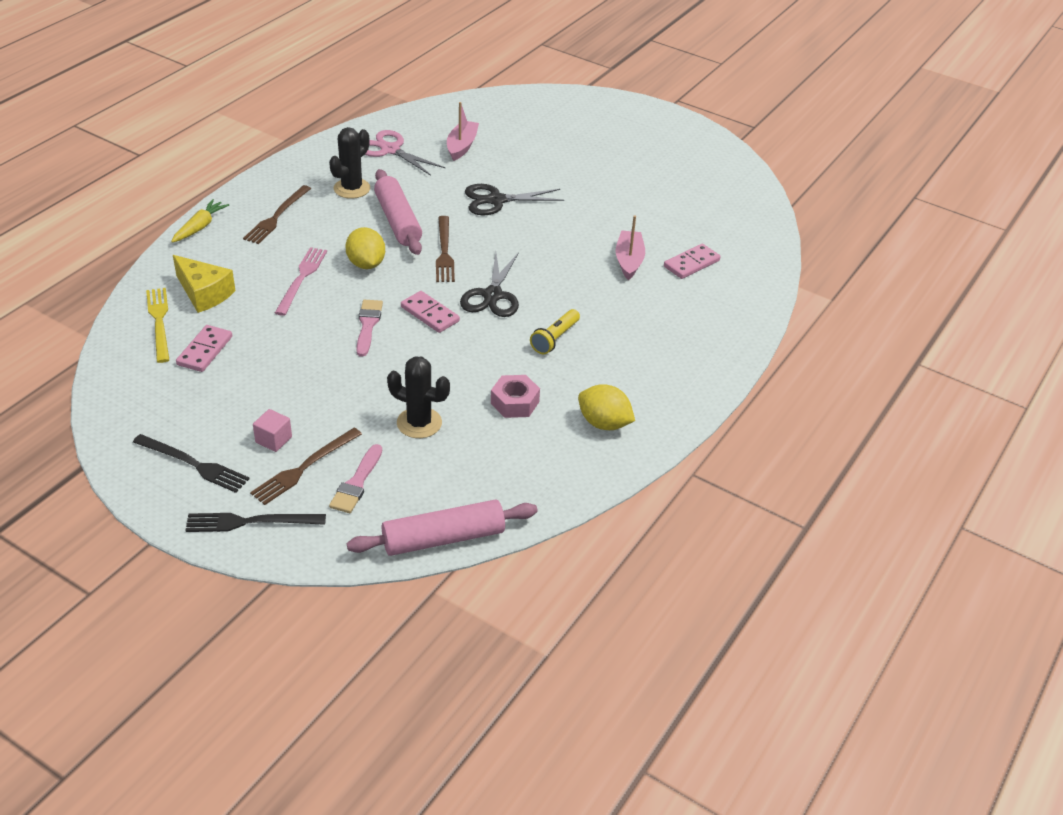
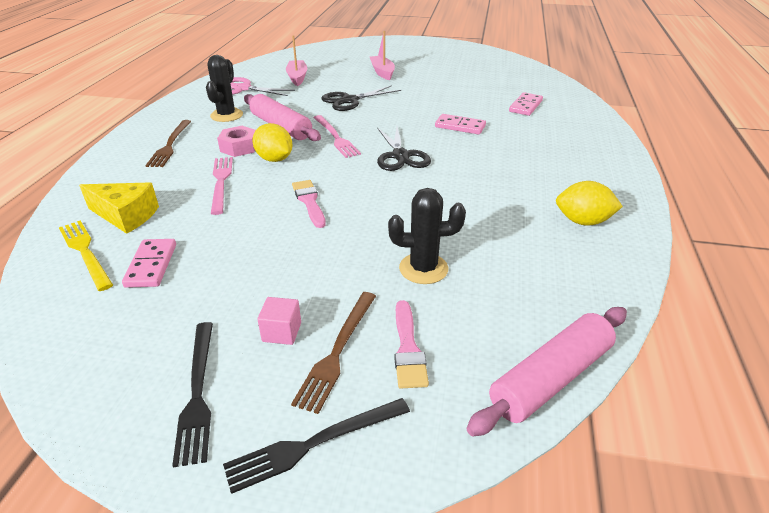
camera: 20 degrees left, 5 degrees down
black fork [133,434,250,493] -> black fork turned 75 degrees clockwise [172,322,213,468]
yellow carrot [171,199,229,243] -> none
pink domino [401,291,460,333] -> pink domino moved to [435,114,486,134]
brown fork [436,216,455,282] -> pink fork [313,115,361,158]
pink nut [491,375,540,418] -> pink nut moved to [217,126,256,157]
yellow flashlight [530,309,580,354] -> none
pink boat [616,216,645,280] -> pink boat moved to [370,31,395,80]

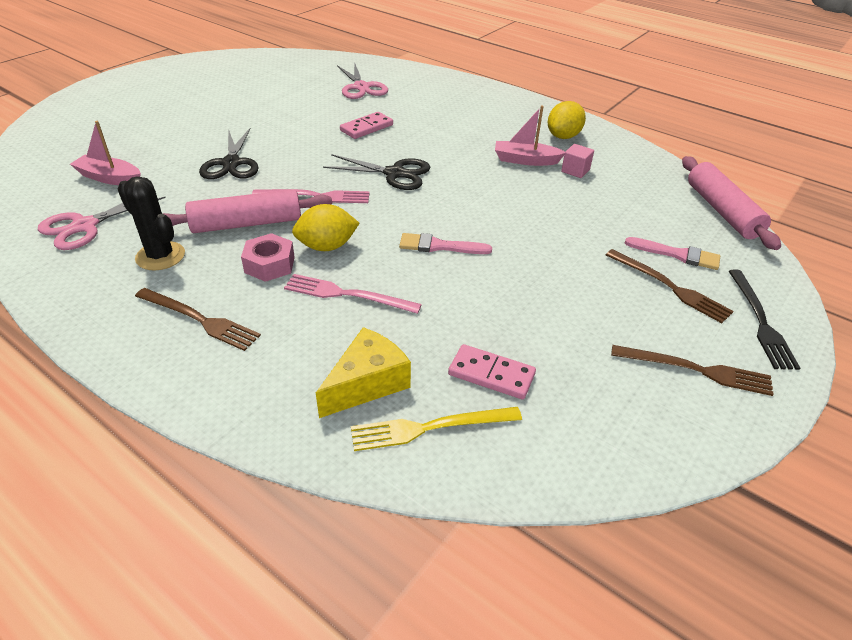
camera: 65 degrees left, 5 degrees up
black fork [172,322,213,468] -> brown fork [611,345,774,396]
pink cube [257,297,301,345] -> pink cube moved to [561,144,594,178]
pink boat [370,31,395,80] -> pink boat moved to [495,105,565,166]
black cactus [388,188,466,284] -> none
pink domino [509,92,543,116] -> pink scissors [337,63,388,99]

